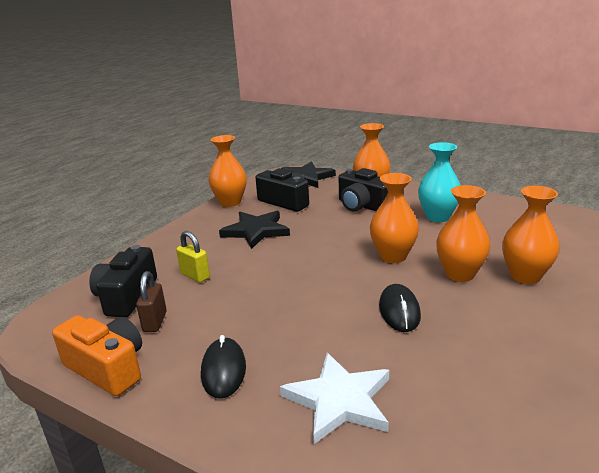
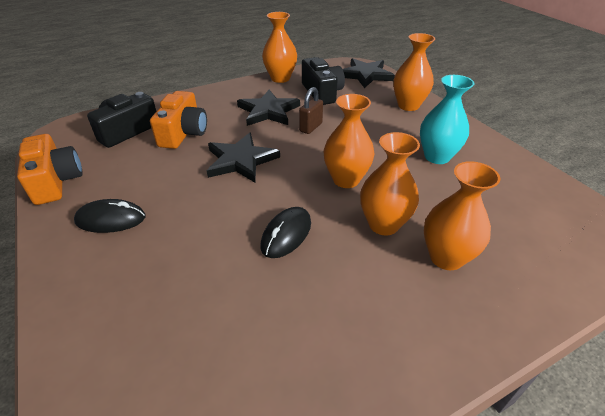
camera: 30 degrees right, 15 degrees up
brown padlock [136,271,167,332] -> brown padlock moved to [299,87,323,134]
yellow padlock [176,231,210,283] -> orange camera [150,91,207,149]
black mouse [201,335,246,399] -> black mouse turned 60 degrees clockwise [74,199,145,233]
white star [280,353,389,444] -> none
black camera [339,168,388,212] -> none
none -> black star [207,133,280,183]

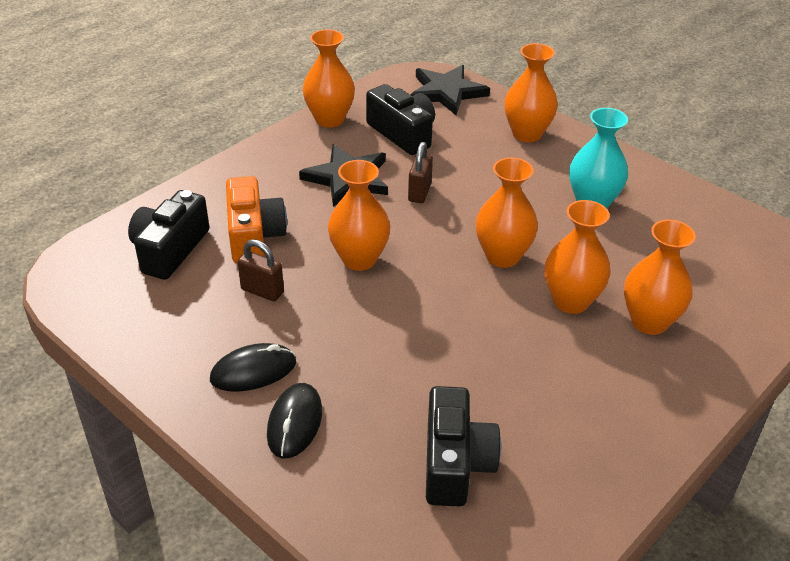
camera: 20 degrees left, 0 degrees up
orange camera [17,134,83,205] -> none
black star [207,133,280,183] -> orange vase [328,160,391,271]
black mouse [260,207,311,258] -> black mouse moved to [267,383,322,458]
none -> brown padlock [238,239,284,301]
none -> black camera [426,386,501,507]

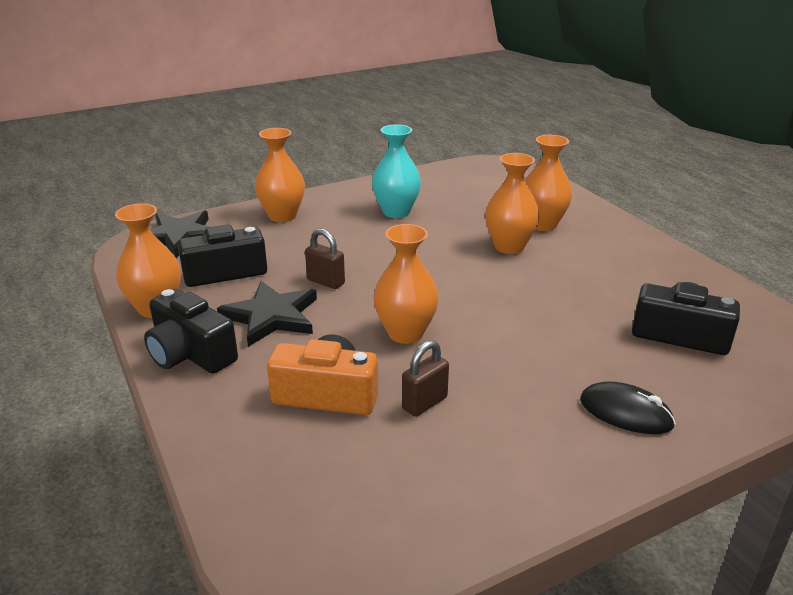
camera: 70 degrees left, 10 degrees down
black camera [128,190,209,280] -> black camera moved to [144,289,238,374]
black mouse [210,343,296,392] -> none
orange vase [476,157,538,268] -> none

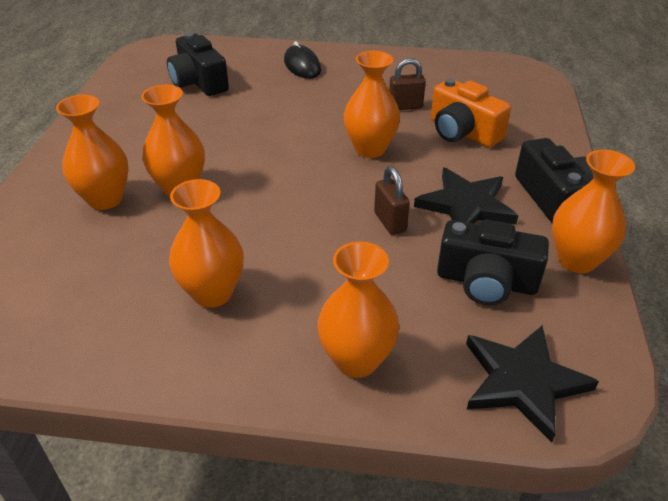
camera: 145 degrees left, 10 degrees up
turquoise vase [372,124,421,218] -> orange vase [169,179,244,308]

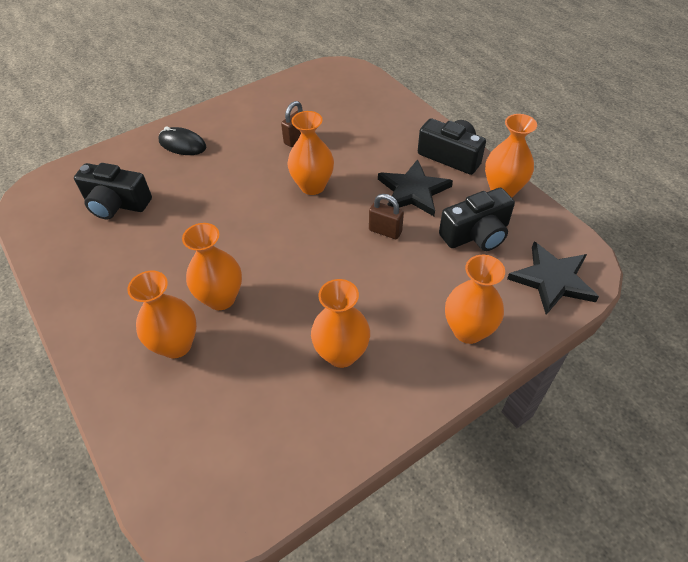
camera: 40 degrees left, 10 degrees up
orange camera [431,78,511,148] -> none

